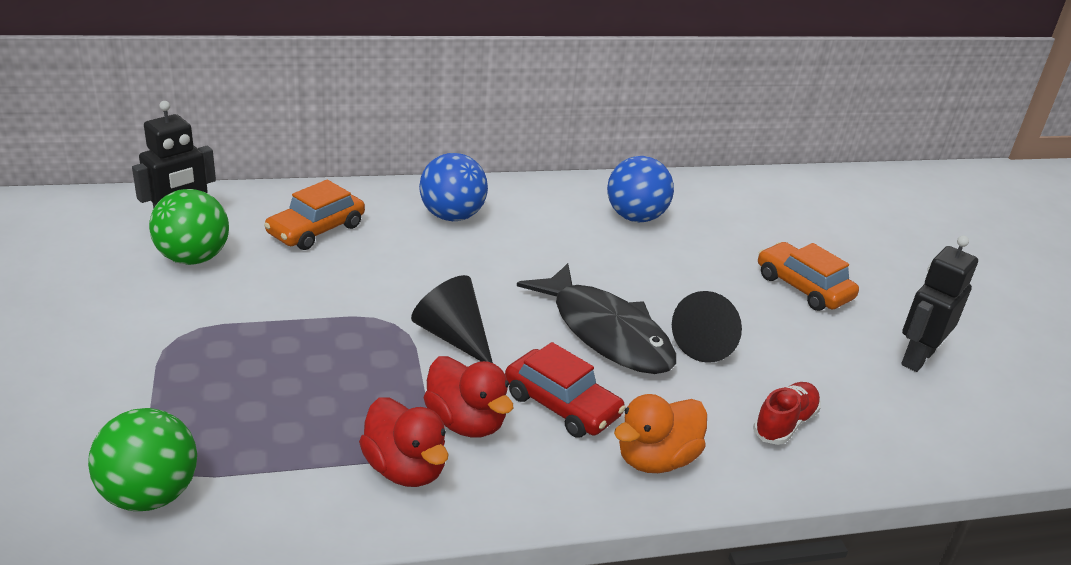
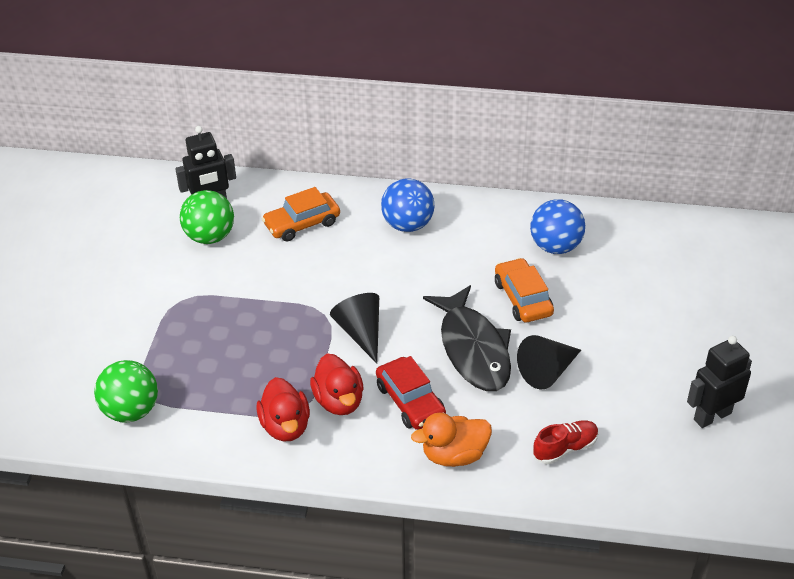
camera: 25 degrees right, 10 degrees up
orange car [758,242,859,311] -> orange car moved to [495,258,554,322]

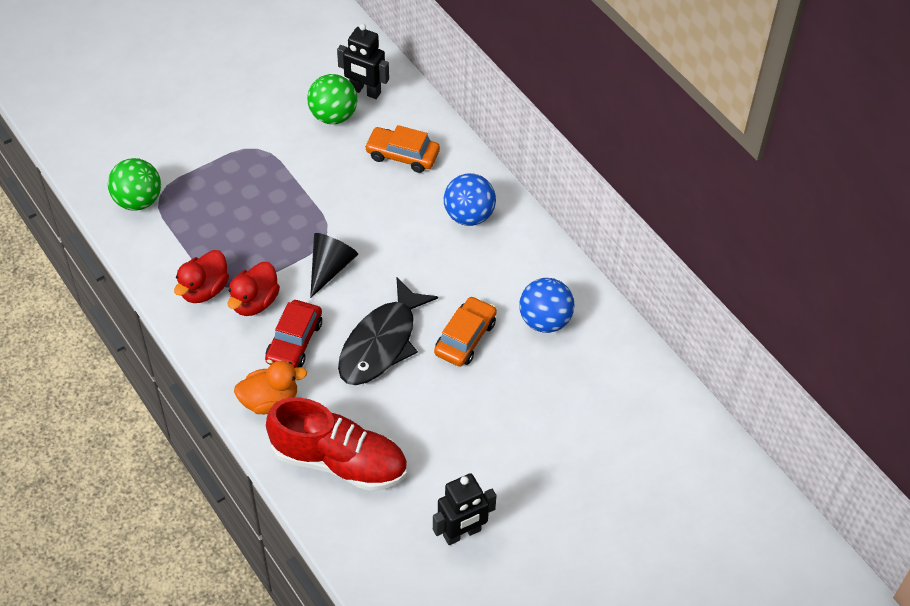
camera: 45 degrees right, 10 degrees up
orange duck [411,413,492,467] -> orange duck turned 135 degrees clockwise [234,361,307,414]
black cone [517,335,581,389] -> none
red shoe [533,420,599,464] -> red shoe [266,397,407,491], size x2.11
black robot [687,336,752,428] -> black robot turned 135 degrees clockwise [433,473,497,545]

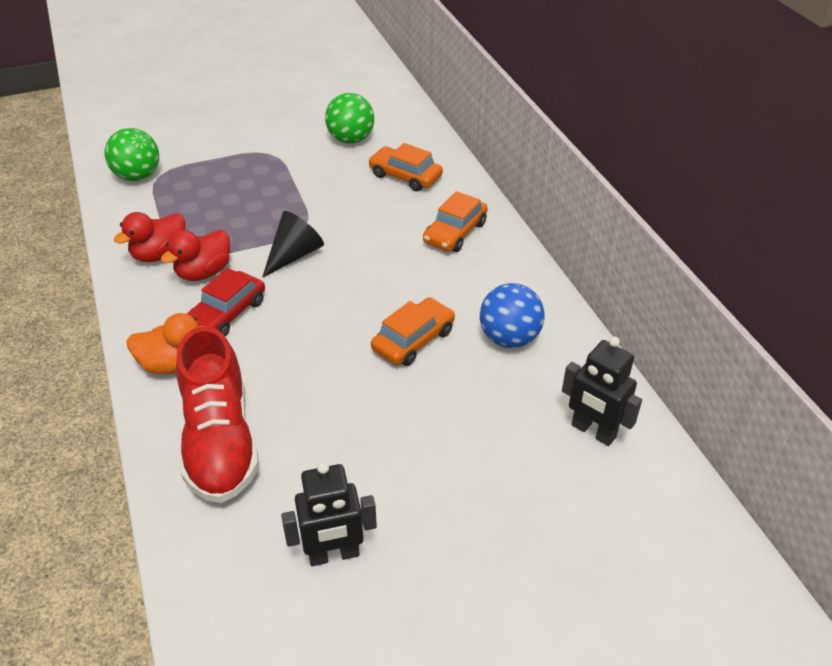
camera: 15 degrees right, 10 degrees down
red shoe [266,397,407,491] -> red shoe turned 45 degrees clockwise [176,326,259,503]
black robot [337,24,389,99] -> black robot moved to [562,336,642,446]
black fish [338,278,438,385] -> none
blue ball [444,173,496,226] -> orange car [423,191,488,252]

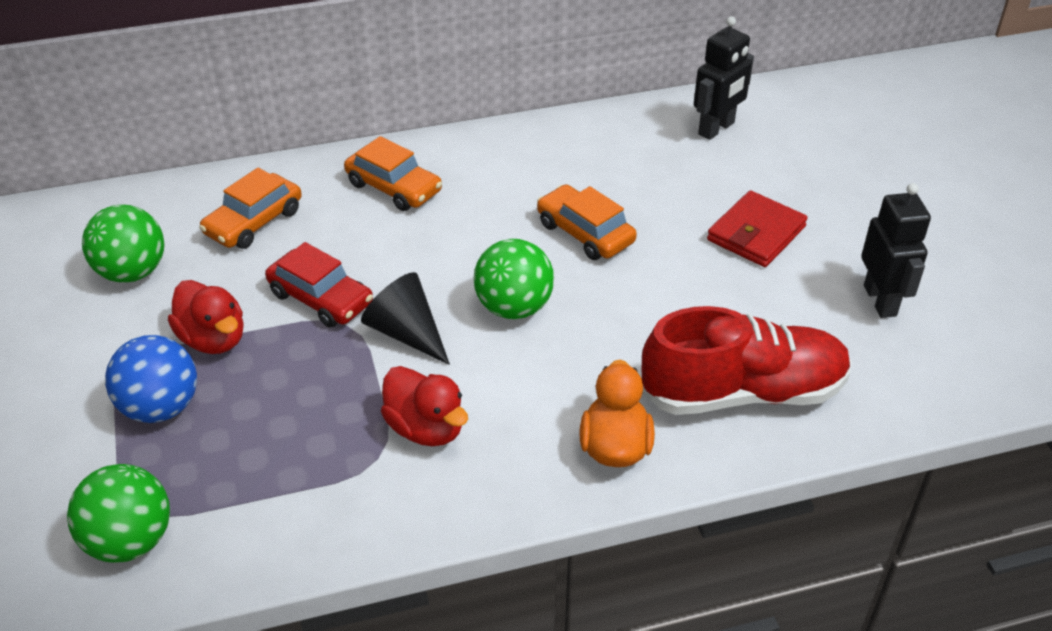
camera: 85 degrees left, 0 degrees up
red duck [114,212,185,262] -> red duck moved to [168,280,244,354]
red car [187,268,265,336] -> red car moved to [265,242,373,328]
blue ball [480,283,545,348] -> blue ball moved to [105,335,197,423]
none -> green ball [474,239,554,319]
none -> red wallet [707,190,808,267]

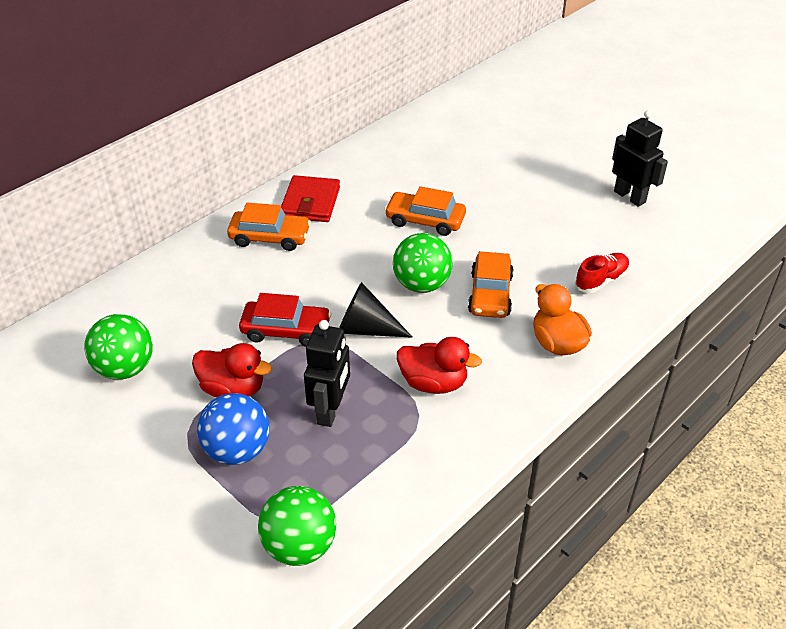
camera: 30 degrees left, 0 degrees up
orange car [199,168,302,249] -> orange car moved to [468,251,514,318]
red shoe [642,306,852,415] -> red shoe [575,253,629,293], size x0.47
black robot [694,16,754,140] -> black robot moved to [304,320,350,427]
red wallet [707,190,808,267] -> red wallet moved to [281,175,340,222]

